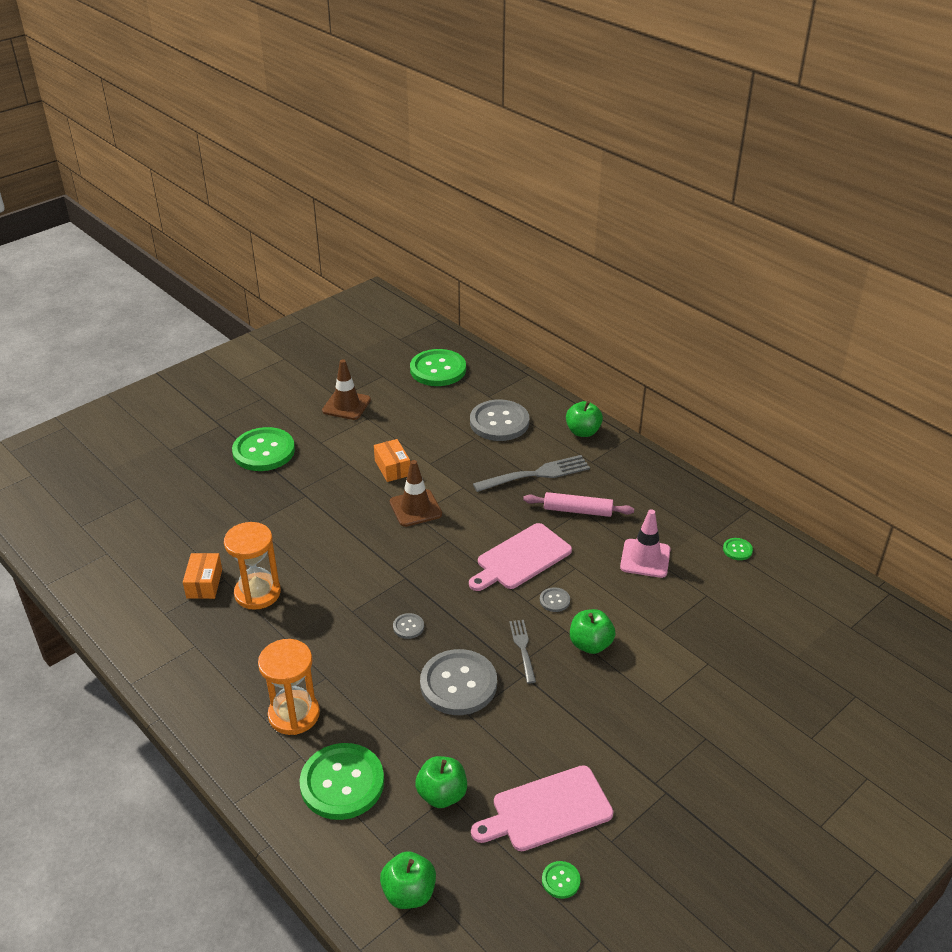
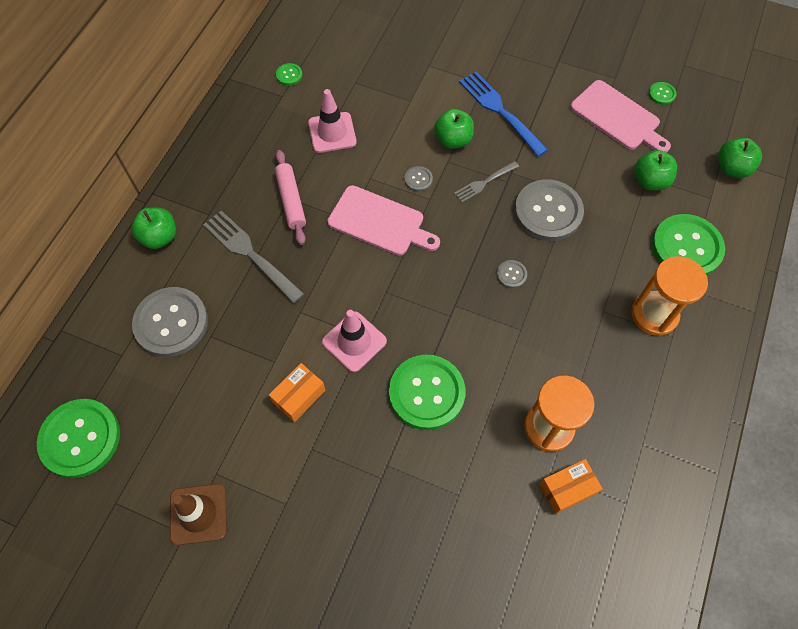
camera: 115 degrees left, 25 degrees up
green button [232,427,295,471] -> green button moved to [389,355,466,430]
brown traffic cone [390,460,442,527] -> pink traffic cone [322,310,387,372]
none -> blue fork [459,72,548,157]

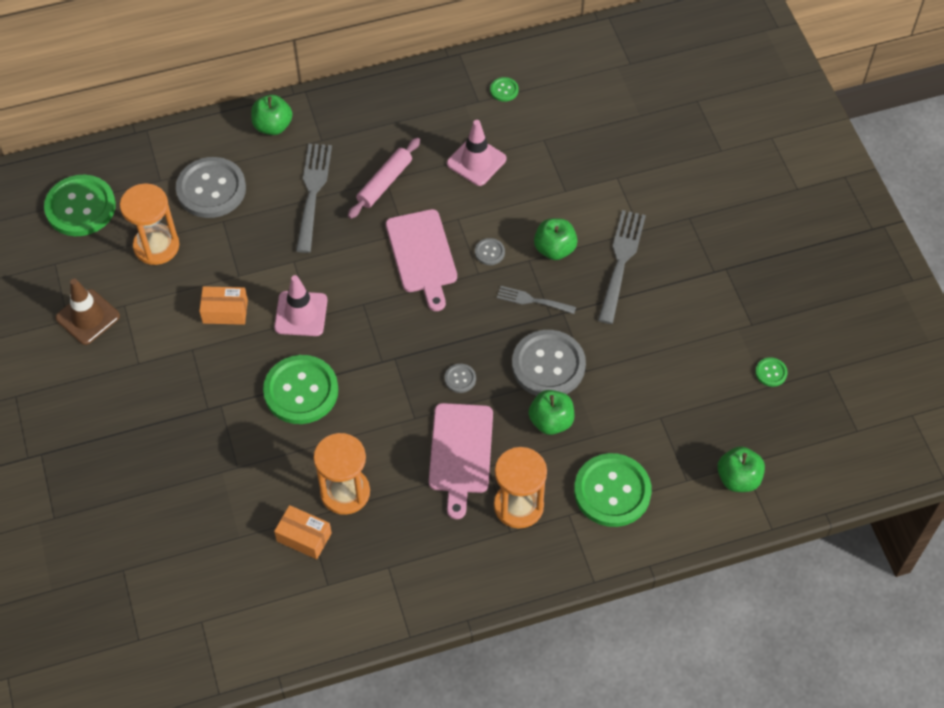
camera: 50 degrees right, 5 degrees down
blue fork [459,72,548,157] -> grey fork [598,210,646,324]
pink cutting board [570,80,671,153] -> pink cutting board moved to [429,403,493,519]
green apple [634,150,677,190] -> green apple moved to [528,390,574,435]
none -> orange hourglass [120,183,179,265]

